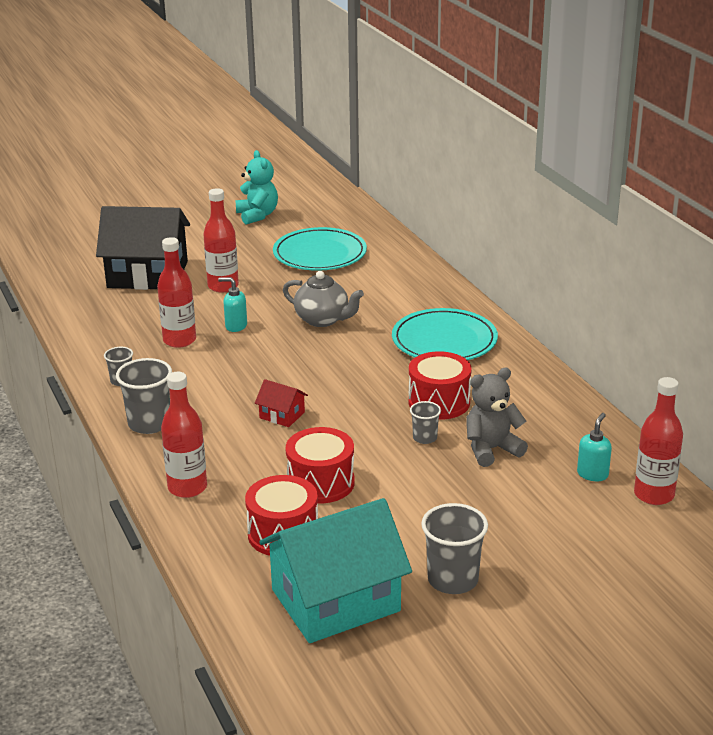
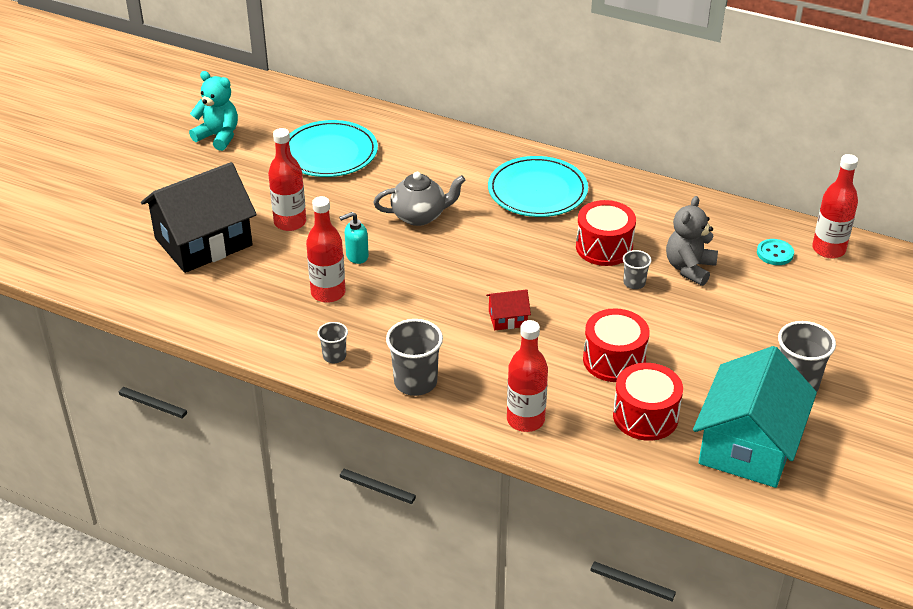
camera: 40 degrees left, 10 degrees up
turquoise soap dispenser [577,413,612,481] -> turquoise button [757,239,794,265]

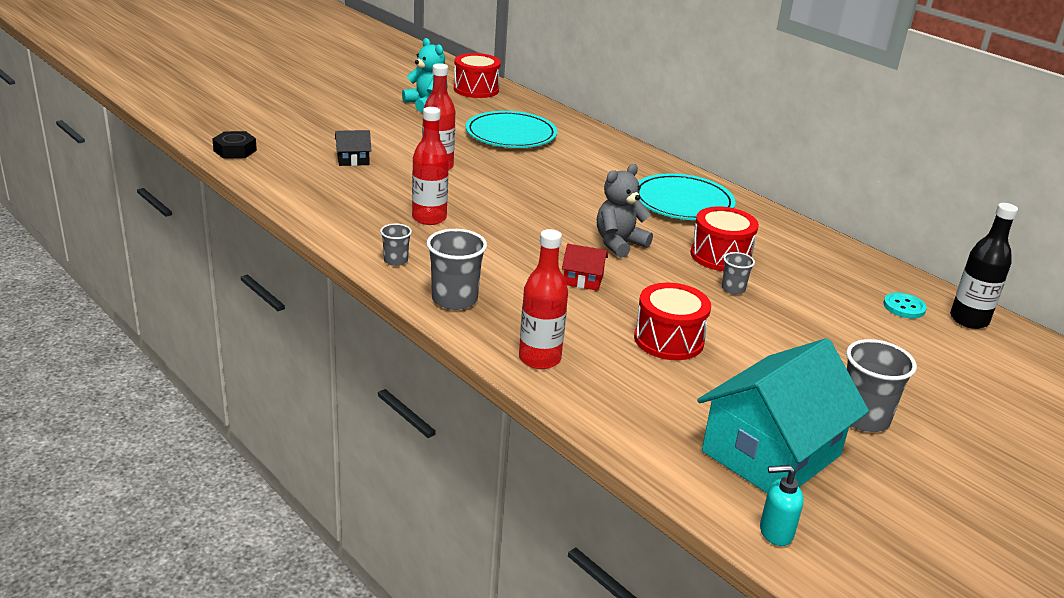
camera: 20 degrees right, 10 degrees down
black house [141,162,257,273] -> black house [335,130,371,166], size x0.42
turquoise soap dispenser [339,212,369,264] -> turquoise soap dispenser moved to [760,465,804,546]
grey teapot [373,172,466,226] -> none
red drum [613,363,683,441] -> red drum moved to [454,53,501,98]
grey teddy bear [666,196,718,286] -> grey teddy bear moved to [597,164,653,258]
red bottle [812,154,858,258] -> black bottle [950,203,1018,329]
none -> black nut [212,131,257,159]

